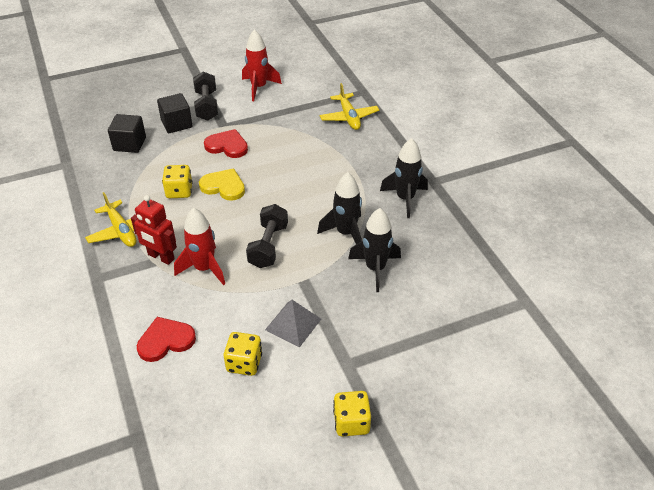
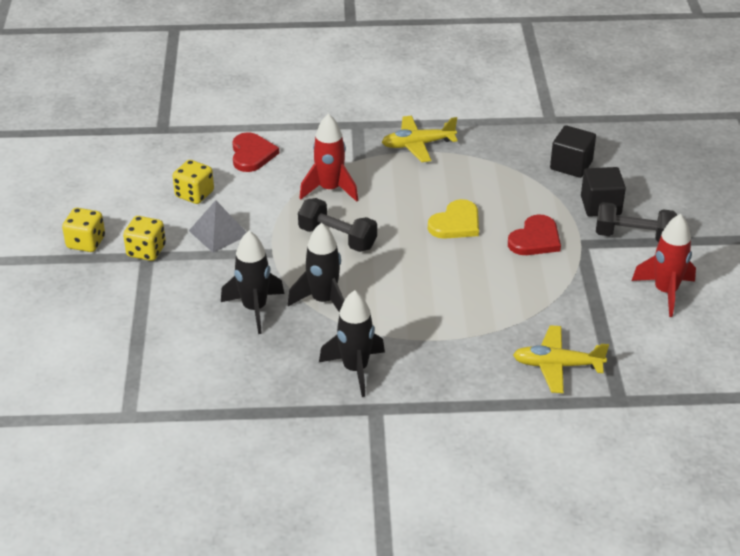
camera: 110 degrees right, 5 degrees down
red robot [131,195,177,265] -> none
yellow dice [162,165,193,198] -> yellow dice moved to [123,216,166,261]

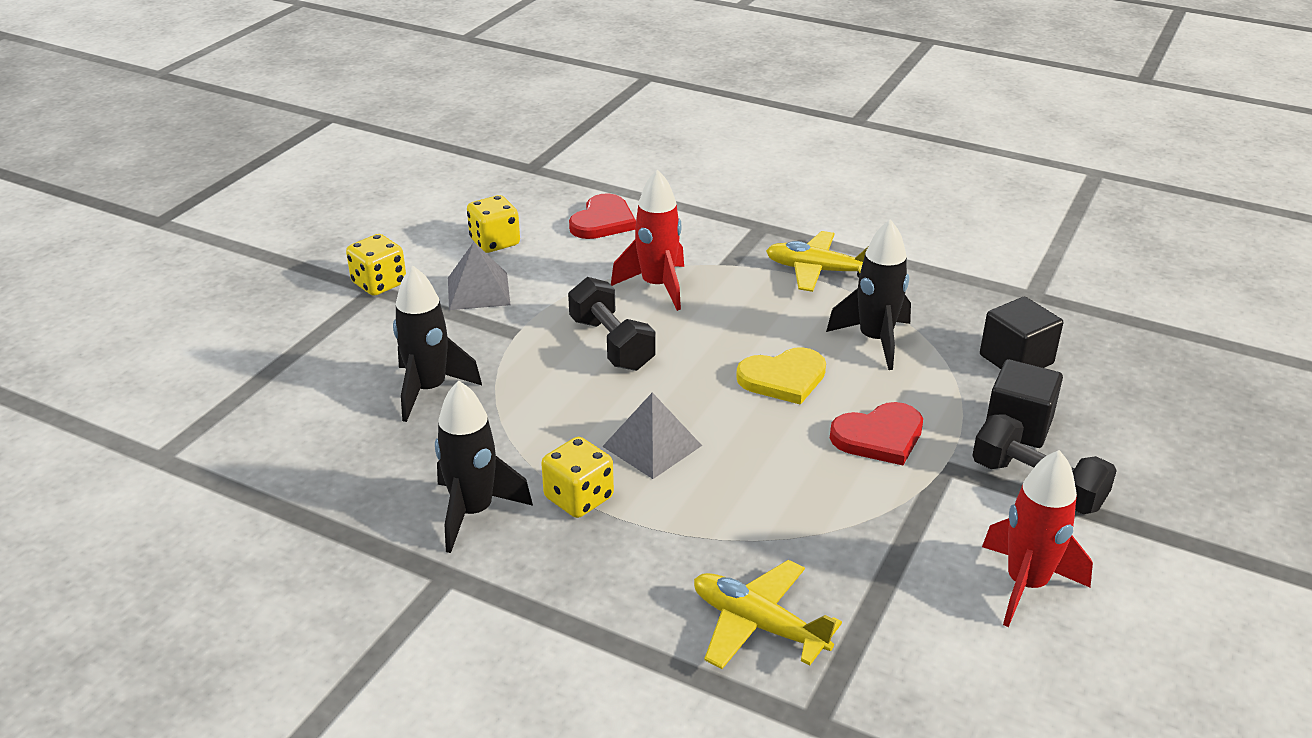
camera: 30 degrees right, 5 degrees down
yellow dice [62,208,105,252] -> yellow dice moved to [541,437,614,518]
black rocket [288,223,345,313] -> black rocket moved to [826,219,911,370]
none -> grey pyramid [602,392,702,479]

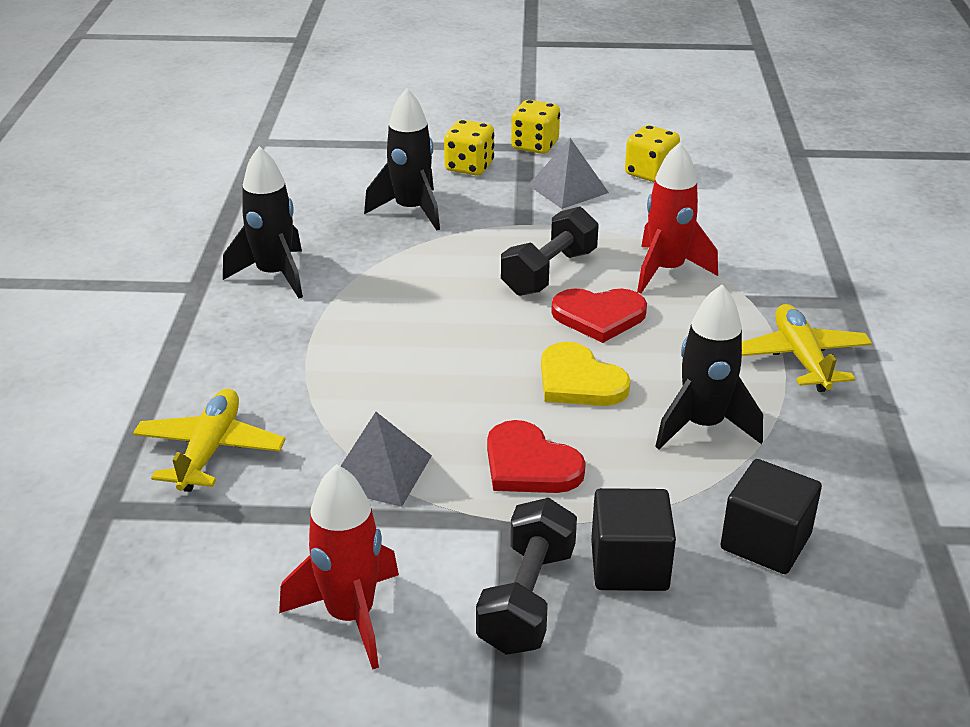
camera: 65 degrees right, 0 degrees up
yellow dice [541,437,614,518] -> yellow dice moved to [444,120,494,176]
red heart [569,193,636,239] -> red heart moved to [551,288,647,343]
grey pyramid [602,392,702,479] -> grey pyramid moved to [341,412,432,507]

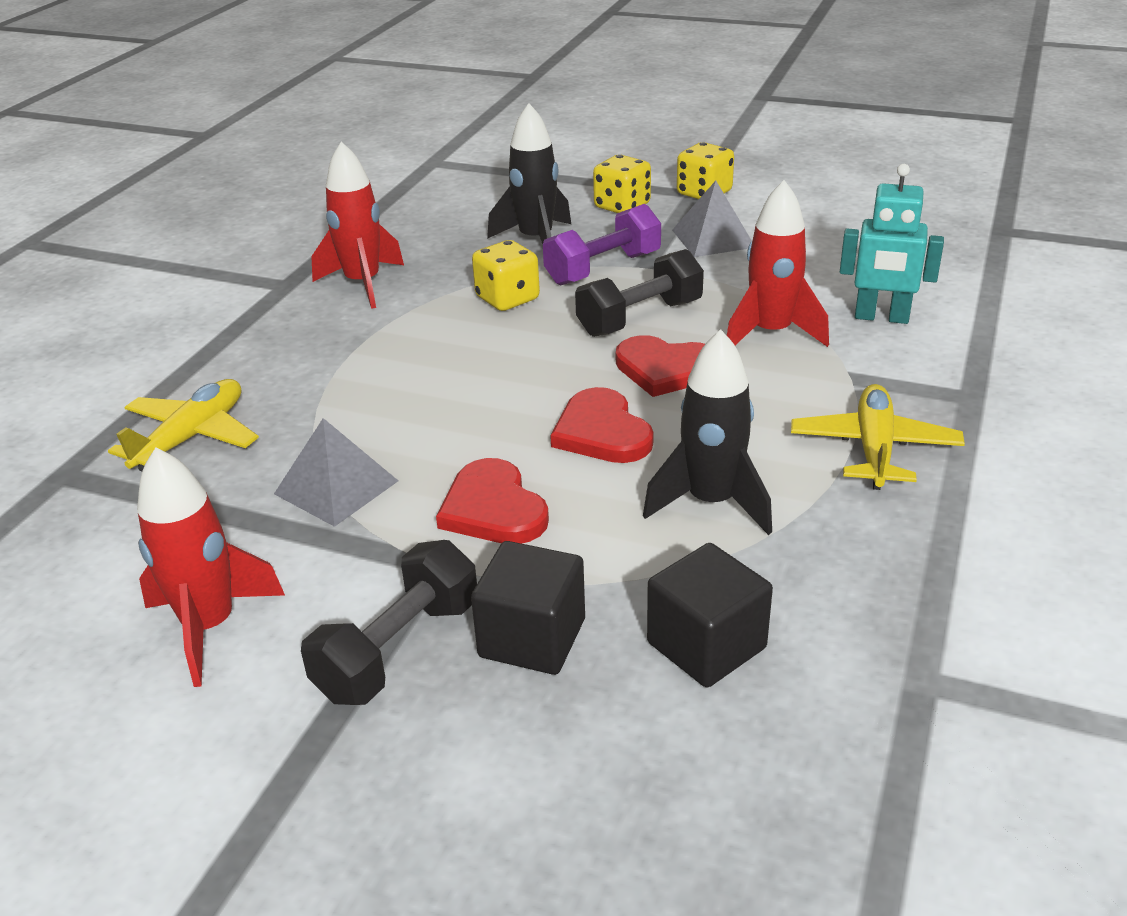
camera: 20 degrees right, 0 degrees up
black rocket [223,146,303,298] -> red rocket [311,141,404,309]
yellow heart [541,342,631,406] -> red heart [550,387,654,463]
yellow dice [625,125,680,182] -> yellow dice moved to [472,240,540,311]
none -> purple dumbbell [543,204,661,286]
none -> turquoise robot [840,164,944,324]

